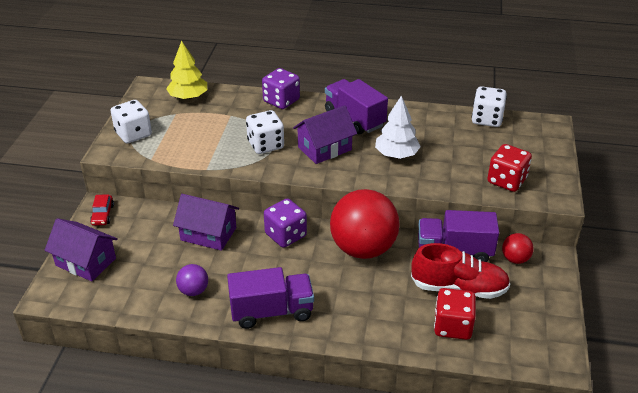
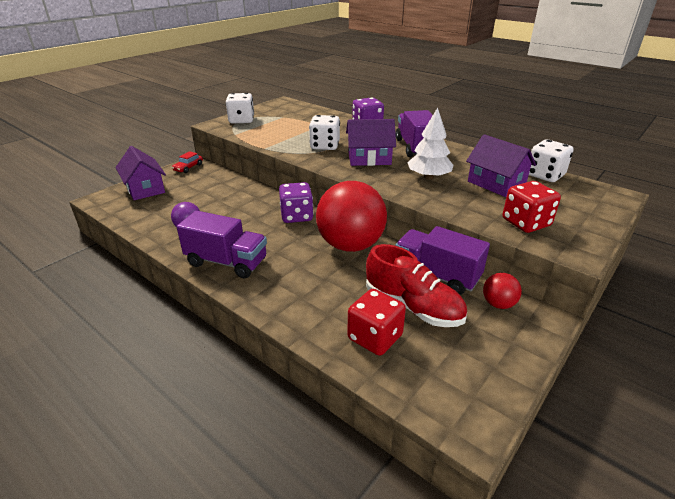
camera: 30 degrees right, 5 degrees down
yellow tree [166,41,207,100] -> none
purple house [173,194,239,251] -> purple house moved to [466,134,536,197]

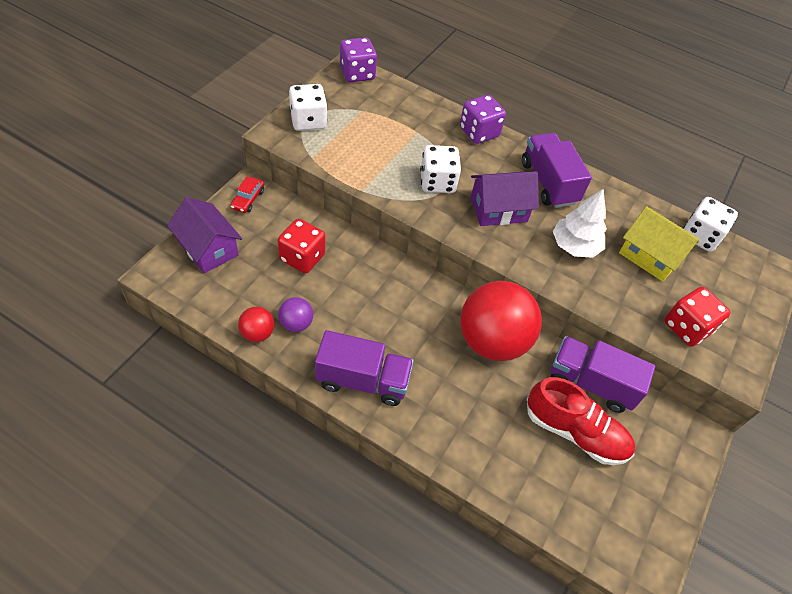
camera: 15 degrees left, 20 degrees up
purple dice [279,182,313,223] -> purple dice moved to [340,37,377,82]
red dice [347,289,406,356] -> red dice moved to [278,219,325,274]
purple house [466,134,536,197] -> yellow house [619,206,699,282]
red ball [483,273,522,309] -> red ball moved to [238,307,274,342]

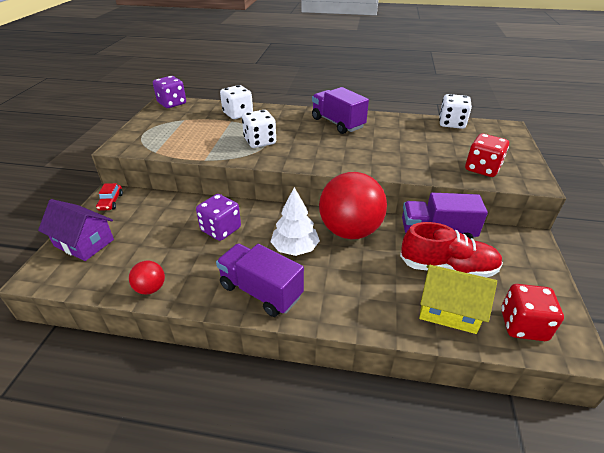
camera: 15 degrees left, 15 degrees down
red dice [278,219,325,274] -> red dice moved to [501,284,564,341]
purple ball [278,297,313,332] -> none
white dice [289,84,327,131] -> white dice moved to [220,85,253,119]
purple truck [315,330,414,406] -> purple truck turned 135 degrees counterclockwise [216,243,304,317]
purple dice [460,95,506,144] -> purple dice moved to [196,194,241,241]
purple house [471,171,539,226] -> none
white tree [553,189,607,258] -> white tree moved to [271,187,320,256]
yellow house [619,206,699,282] -> yellow house moved to [419,265,497,334]

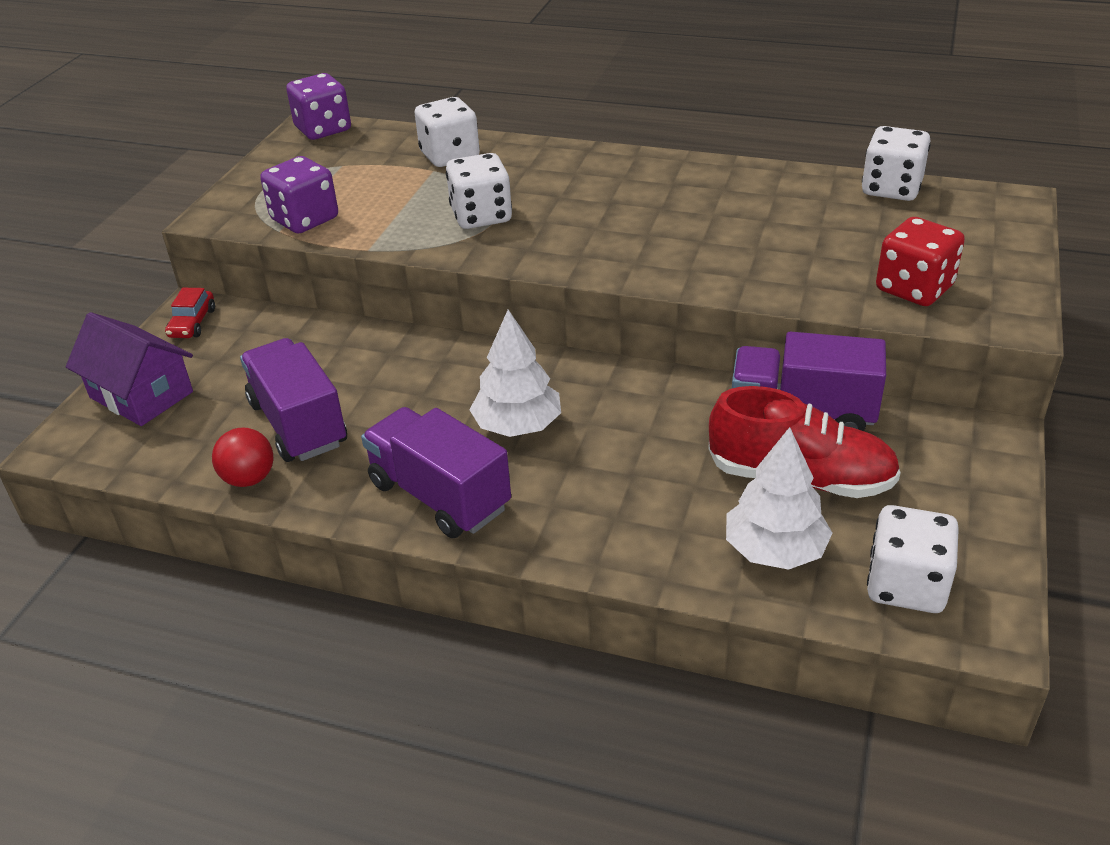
camera: 10 degrees right, 0 degrees up
purple dice [196,194,241,241] -> purple dice moved to [260,156,338,234]
purple truck [312,87,369,134] -> purple truck moved to [240,338,347,462]
red ball [319,172,387,239] -> none
yellow house [419,265,497,334] -> white tree [726,427,832,570]
red dice [501,284,564,341] -> white dice [867,505,959,613]

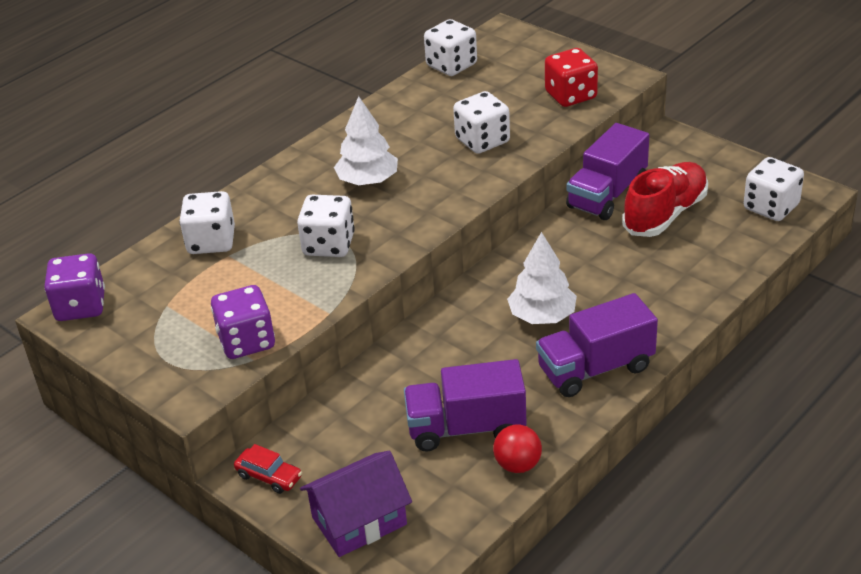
camera: 65 degrees left, 0 degrees up
white tree [726,427,832,570] -> white tree moved to [334,96,398,185]
none -> white dice [453,91,510,154]

